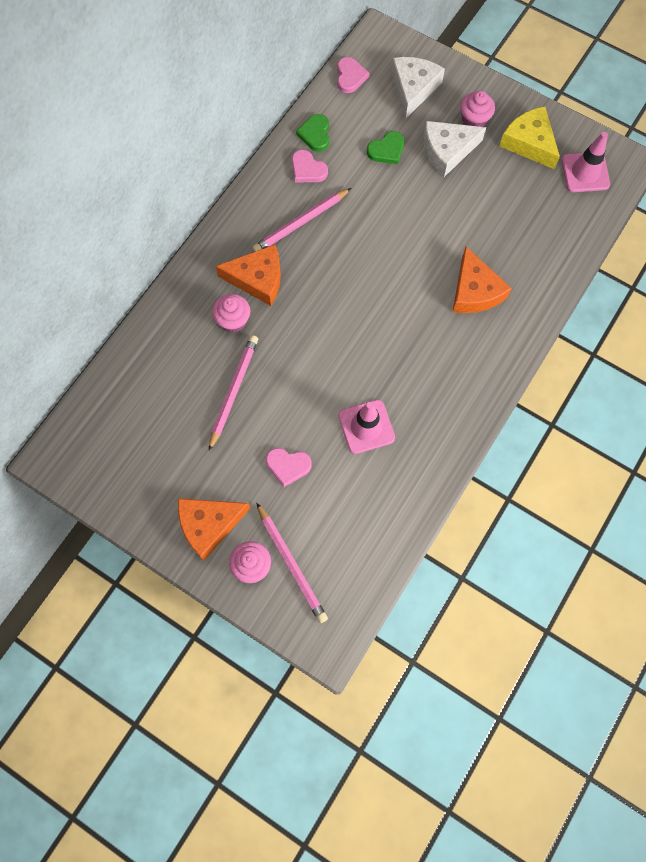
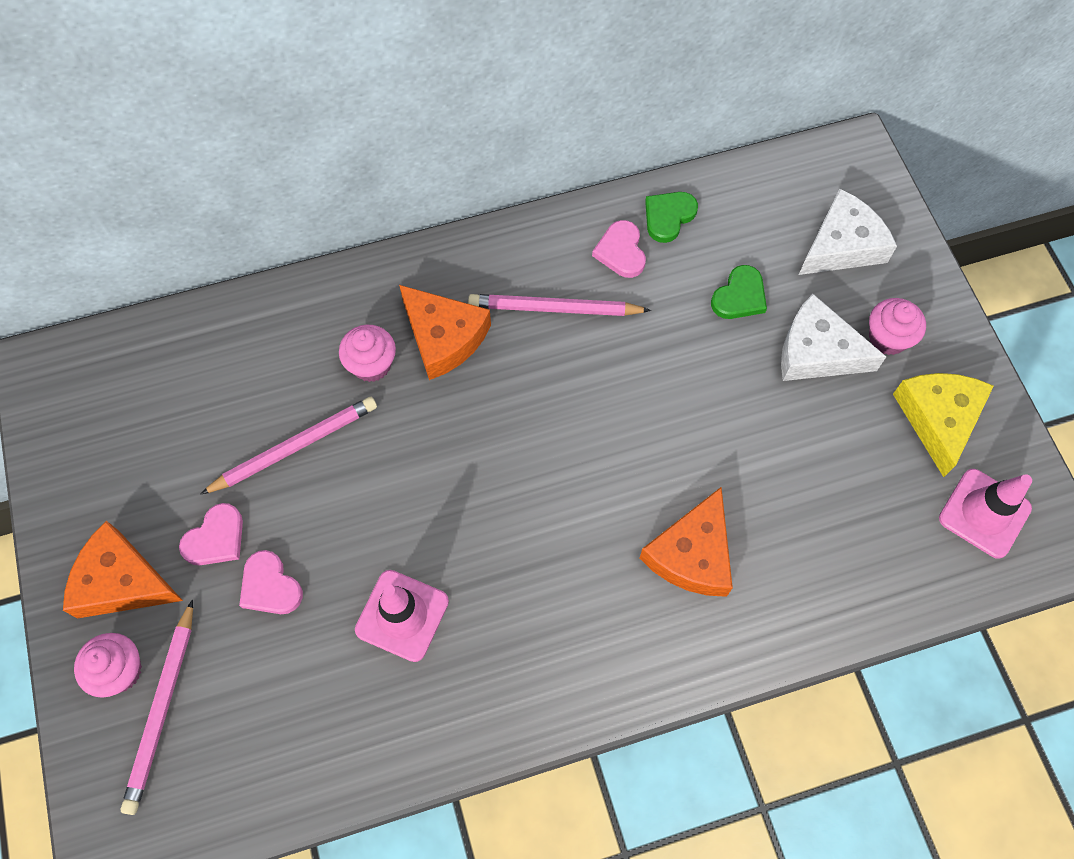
camera: 40 degrees right, 5 degrees down
pink heart [337,57,370,93] -> pink heart moved to [179,503,243,565]
green heart [367,131,404,164] -> green heart turned 60 degrees counterclockwise [711,265,767,319]

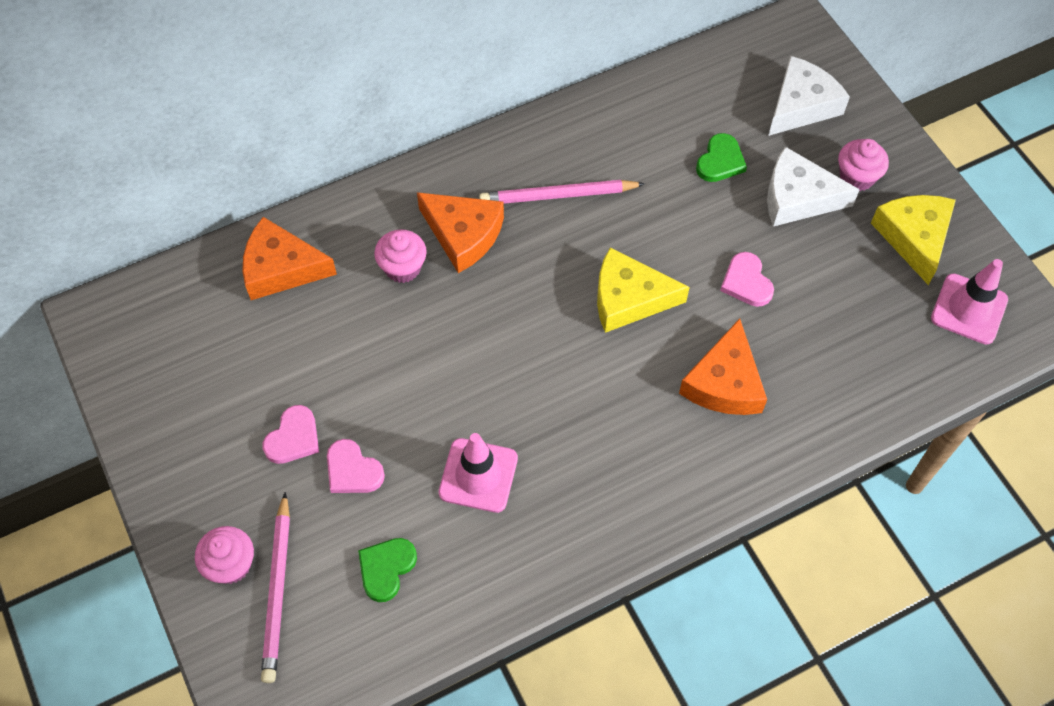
camera: 10 degrees left, 5 degrees down
orange cheese [63,521,183,619] -> orange cheese moved to [242,217,337,300]
pink pencil [200,397,377,495] -> none
pink heart [592,220,646,278] -> pink heart moved to [720,252,774,307]
green heart [645,192,698,243] -> green heart moved to [358,538,417,602]
none -> yellow cheese [597,247,690,333]

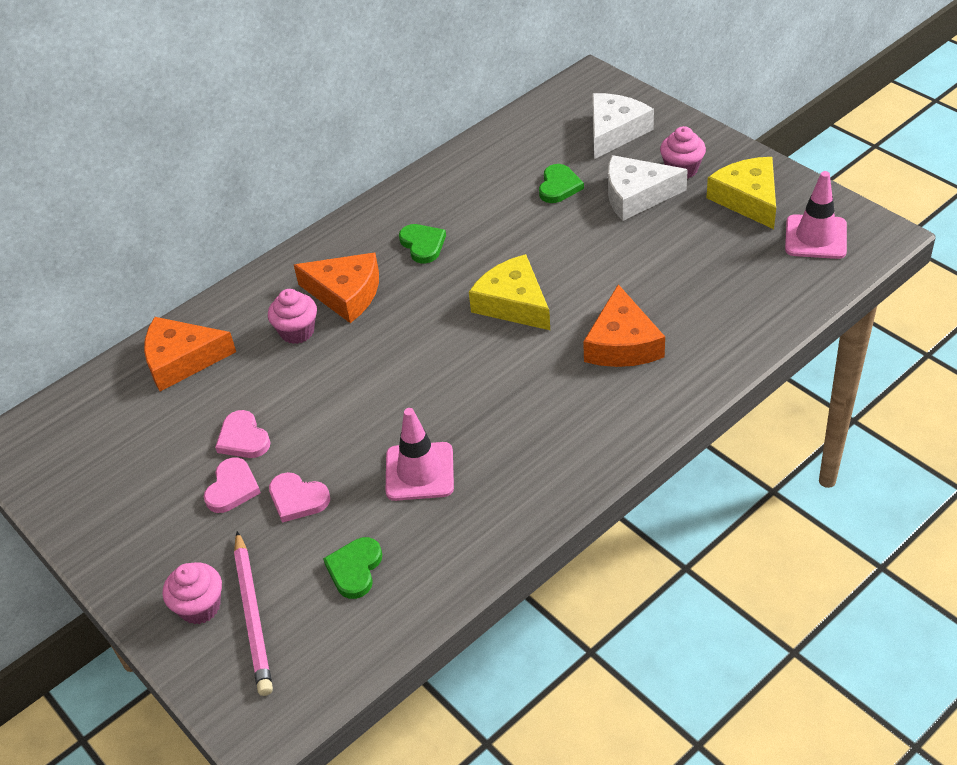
camera: 10 degrees left, 15 degrees down
pink pencil [479,180,645,204] -> green heart [399,224,446,263]
yellow cheese [597,247,690,333] -> yellow cheese turned 60 degrees clockwise [469,254,550,330]
pink heart [720,252,774,307] -> pink heart moved to [215,410,270,458]

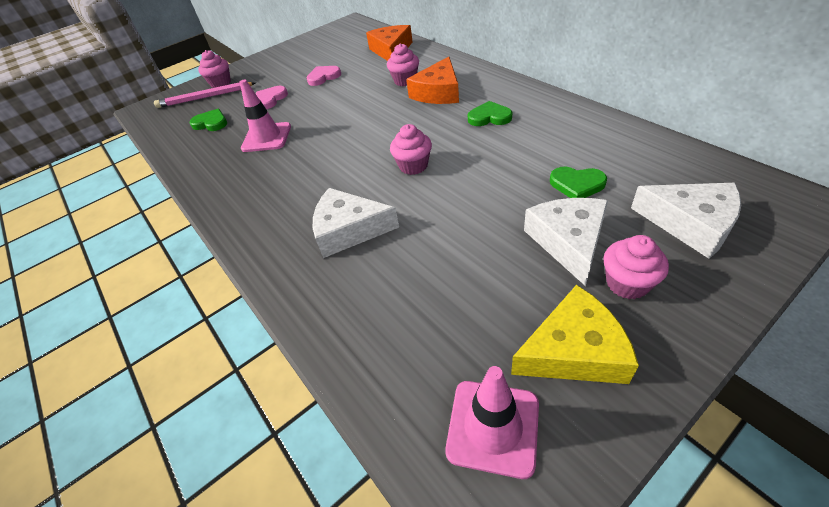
camera: 95 degrees right, 0 degrees up
pink heart [204,458,261,513] -> none
green heart [399,224,446,263] -> green heart turned 150 degrees counterclockwise [468,101,512,126]
yellow cheese [469,254,550,330] -> pink cupcake [390,124,432,175]
orange cheese [583,284,665,367] -> white cheese [313,188,399,258]

